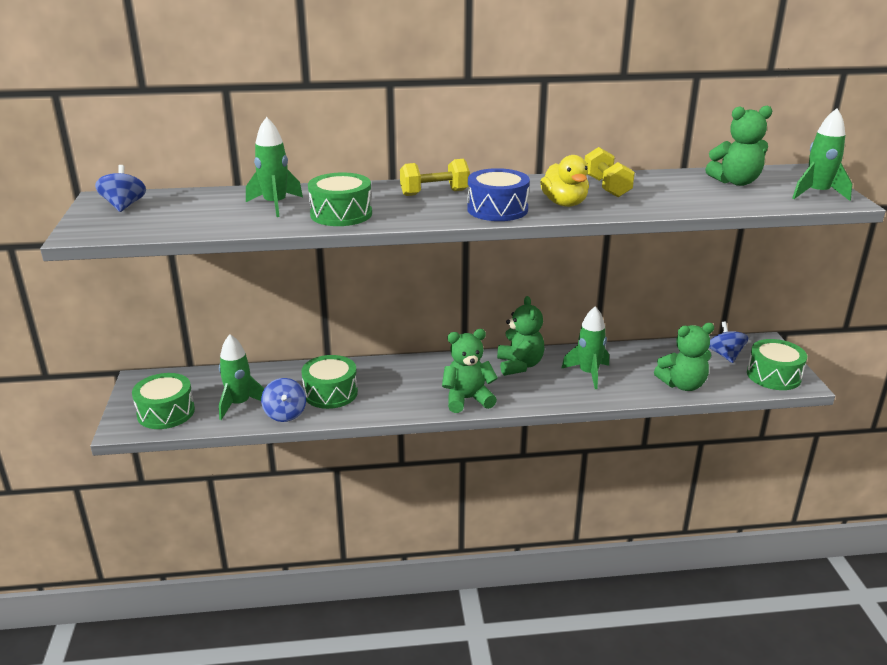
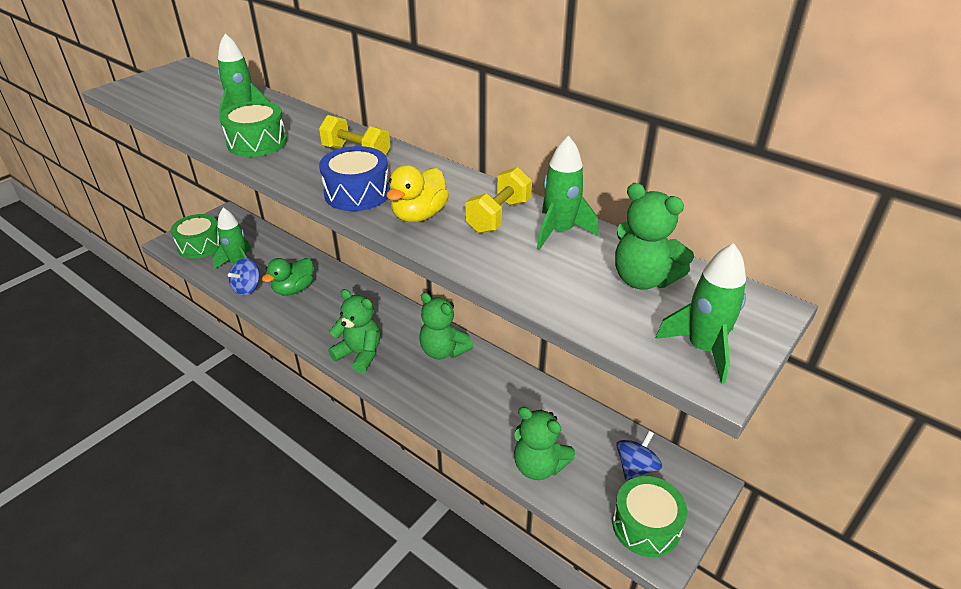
camera: 45 degrees right, 10 degrees up
blue spinning top [95,165,146,212] -> none
green drum [301,355,358,409] -> green duck [262,258,314,296]
green teddy bear [497,296,545,376] -> green teddy bear turned 90 degrees clockwise [419,292,473,360]
green rocket [561,306,609,389] -> green rocket moved to [537,136,599,250]

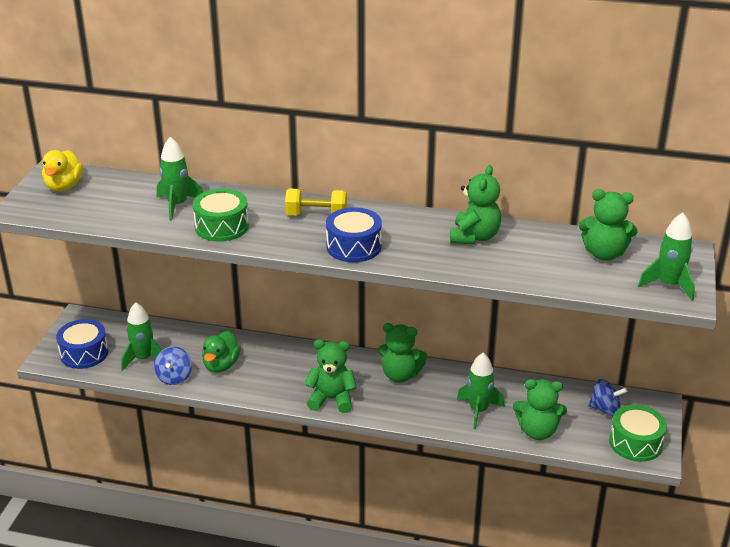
camera: 25 degrees left, 5 degrees down
green drum [171,214,220,259] -> blue drum [56,319,108,369]
yellow duck [387,165,449,222] -> yellow duck moved to [42,150,83,191]
yellow dumbbell [465,167,532,233] -> green teddy bear [450,165,501,244]
green rocket [537,136,599,250] -> green rocket moved to [457,353,505,429]
blue spinning top [616,431,662,480] -> blue spinning top turned 90 degrees clockwise [588,379,627,416]

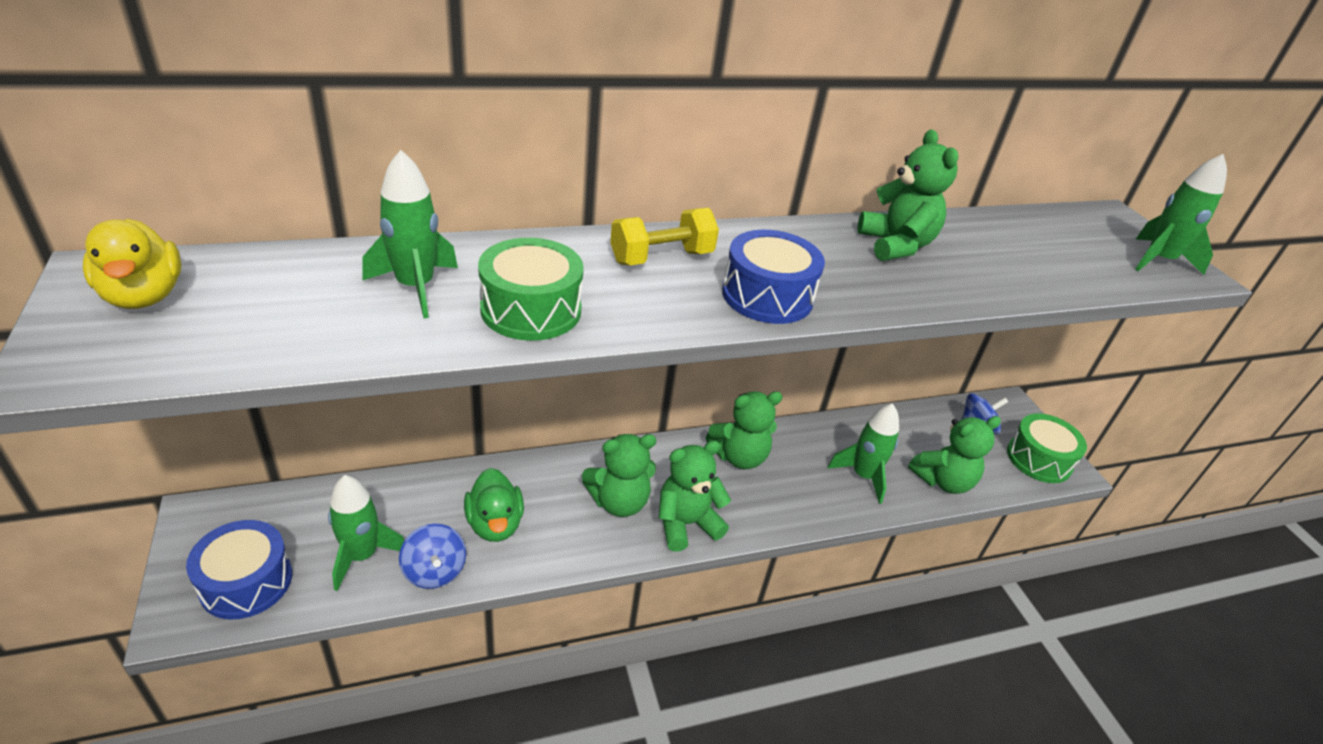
camera: 35 degrees left, 5 degrees up
green teddy bear [579,189,638,261] -> green teddy bear moved to [582,434,656,517]

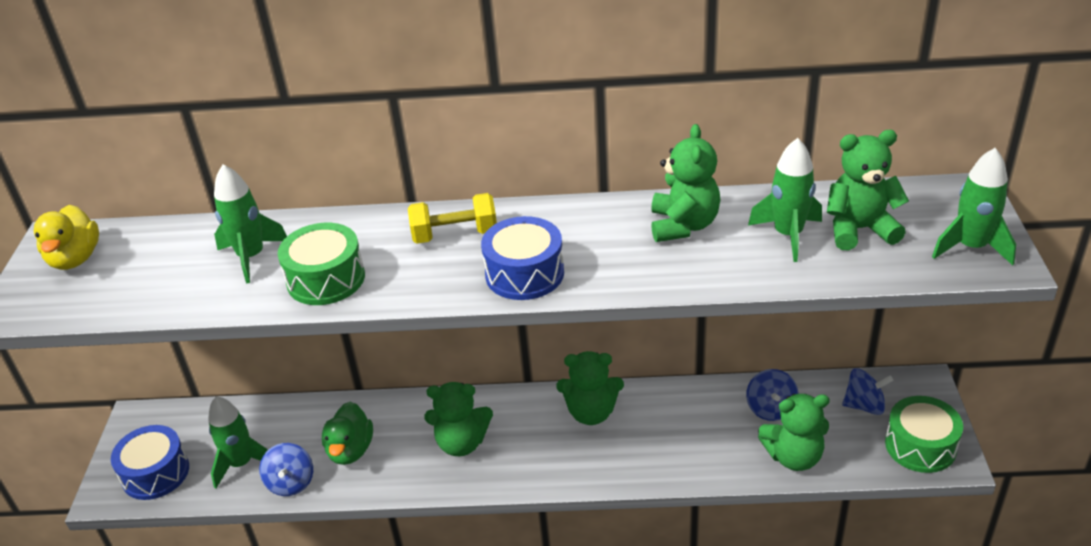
camera: 25 degrees right, 0 degrees up
green teddy bear [659,440,731,552] -> green teddy bear moved to [827,130,909,250]
green rocket [827,403,899,504] -> green rocket moved to [748,138,822,262]
none -> blue spinning top [746,369,799,421]

